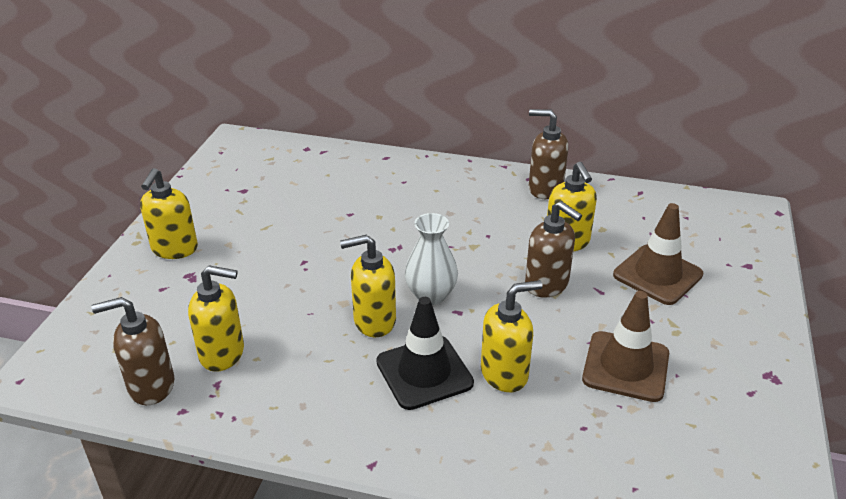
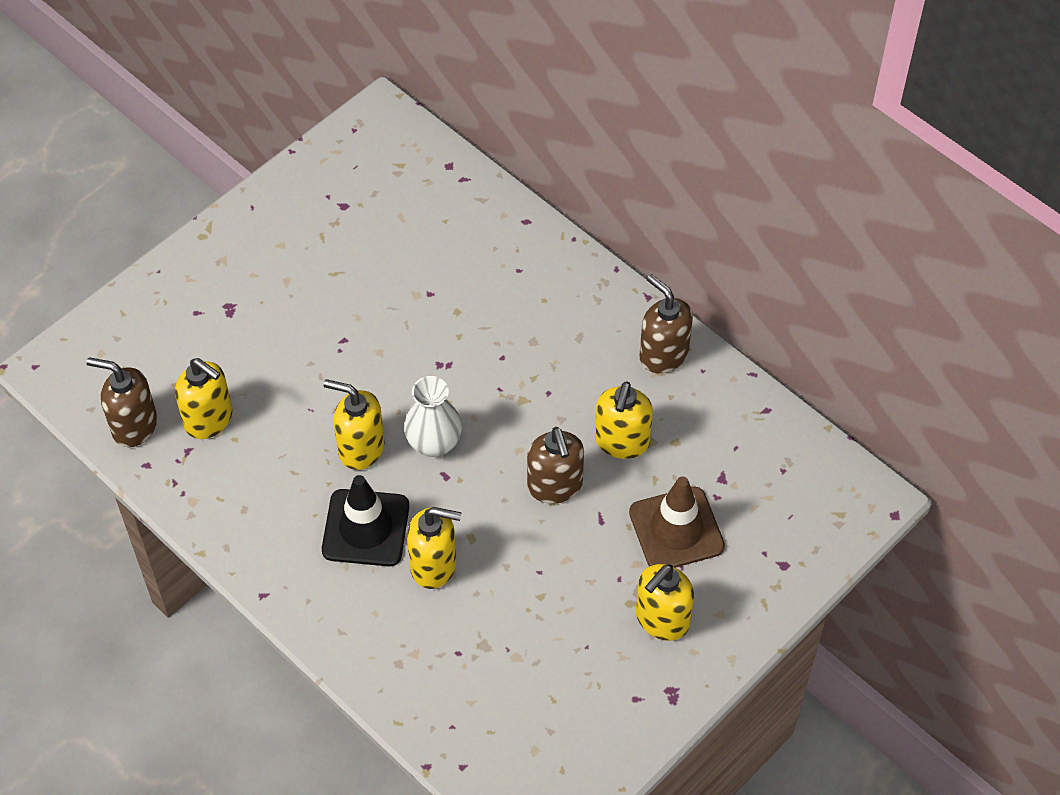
camera: 30 degrees right, 20 degrees up
yellow soap dispenser [140,168,198,259] -> yellow soap dispenser moved to [636,564,694,641]
brown traffic cone [582,291,669,402] -> none

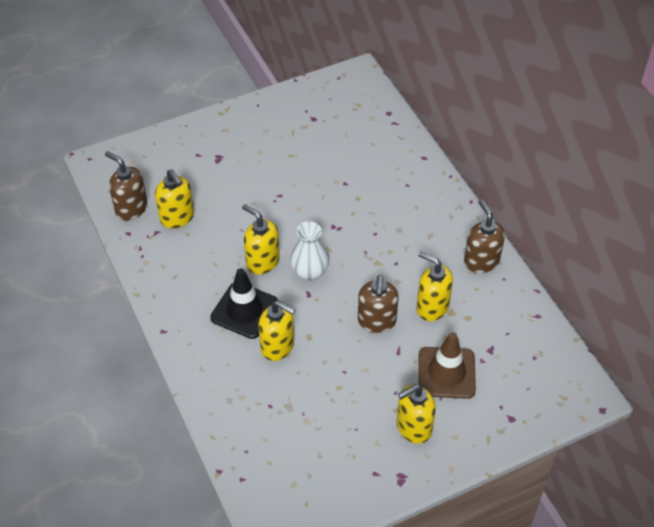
camera: 20 degrees right, 5 degrees down
yellow soap dispenser [595,382,653,459] -> yellow soap dispenser turned 90 degrees clockwise [416,251,453,321]

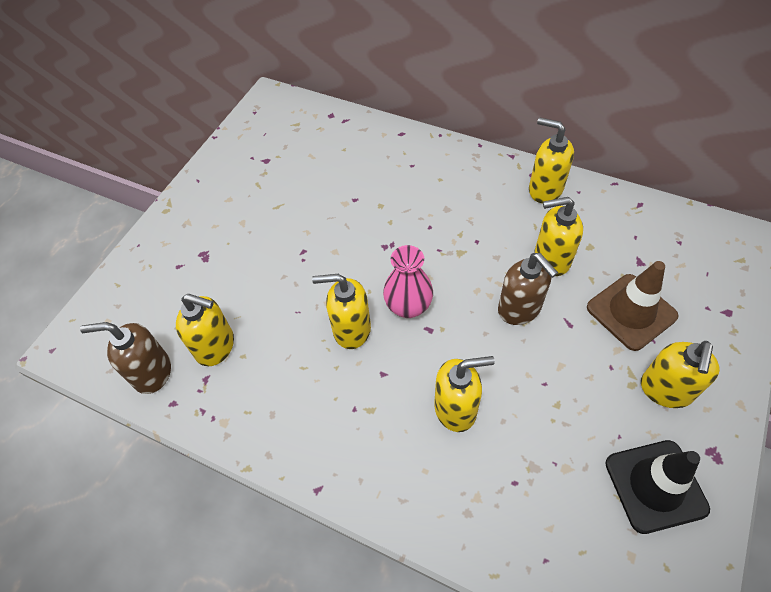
camera: 35 degrees left, 5 degrees up
black traffic cone [210,268,278,339] -> black traffic cone moved to [605,440,710,534]
white vase [290,221,329,281] -> pink vase [383,245,433,318]
brown soap dispenser [464,200,505,273] -> yellow soap dispenser [529,117,574,203]

